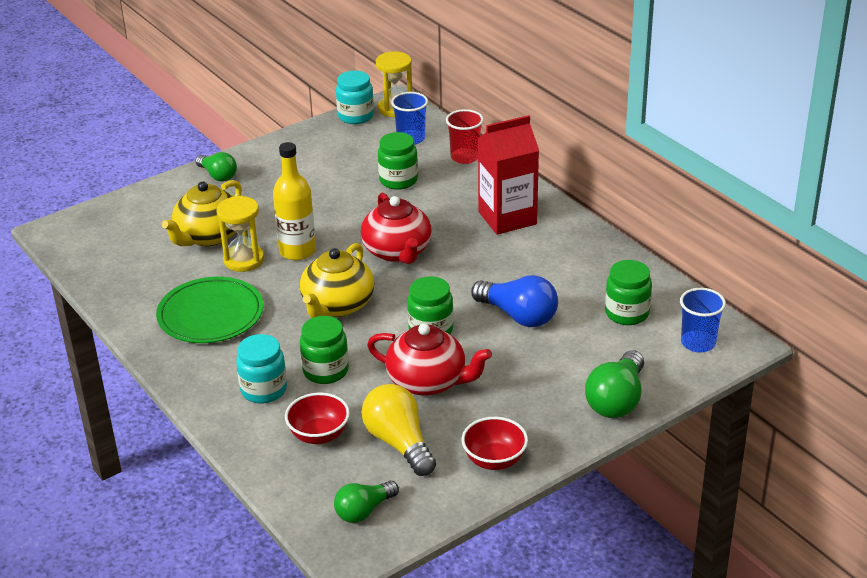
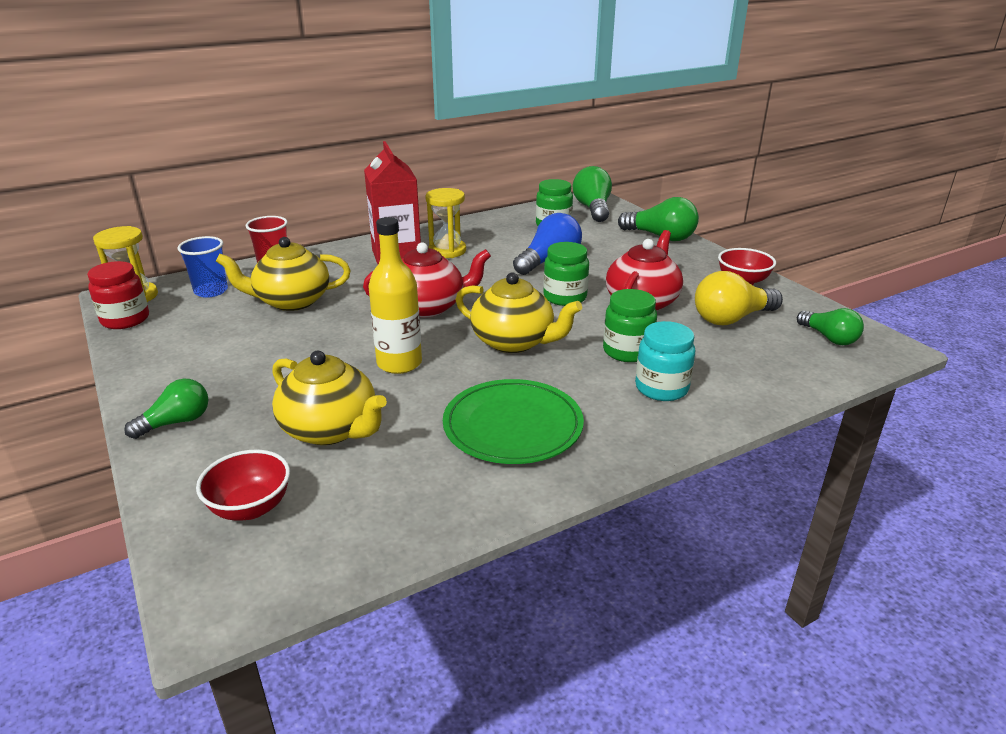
camera: 85 degrees left, 5 degrees down
yellow hourglass [217,196,264,272] -> yellow hourglass moved to [425,188,466,258]
red bowl [285,393,350,444] -> red bowl moved to [196,450,290,521]
turquoise jar [336,71,374,124] -> red jar [87,261,149,329]
green jar [378,132,418,190] -> yellow teapot [216,237,351,311]
blue cup [680,288,726,353] -> green light bulb [573,166,612,222]

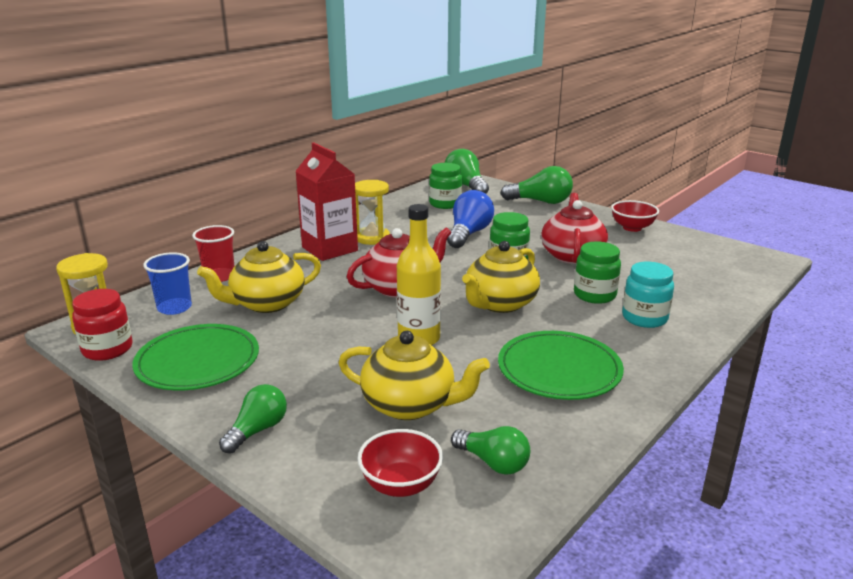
camera: 20 degrees left, 5 degrees down
yellow teapot [455,272,582,353] -> yellow teapot turned 120 degrees clockwise [462,241,540,313]
yellow light bulb [695,271,783,325] -> none
green light bulb [797,308,864,345] -> green light bulb moved to [451,426,530,474]
none -> green plate [132,324,259,390]

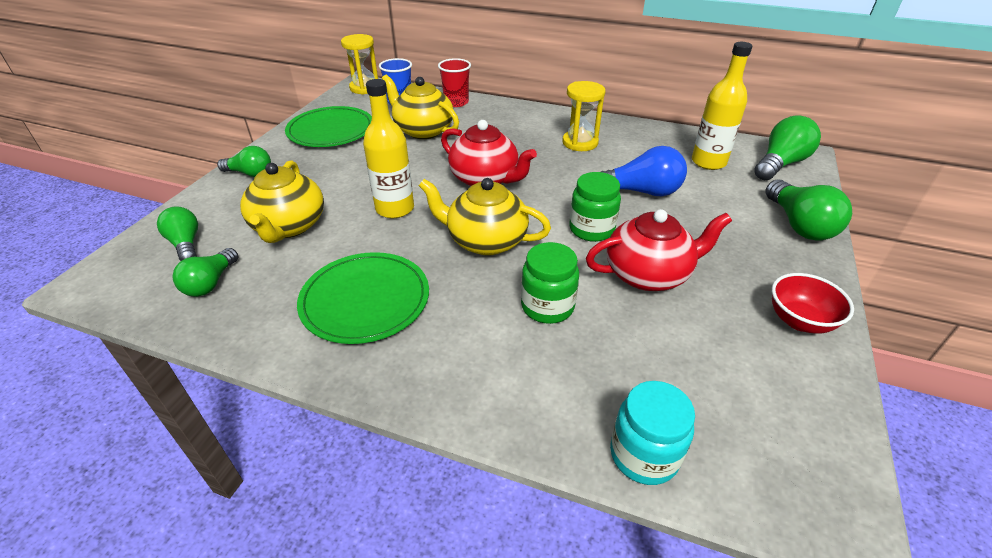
camera: 70 degrees right, 15 degrees up
red jar [72,289,133,361] -> none
red carton [296,142,358,261] -> none
red bowl [357,429,443,497] -> green light bulb [157,206,198,261]
green jar [429,163,462,209] -> yellow bottle [692,42,752,170]
turquoise jar [622,262,674,328] -> turquoise jar moved to [610,381,695,485]

